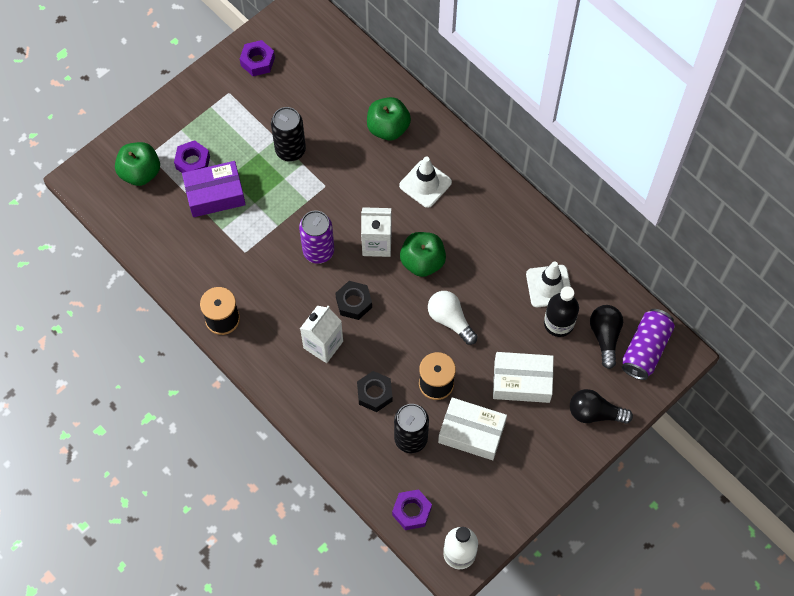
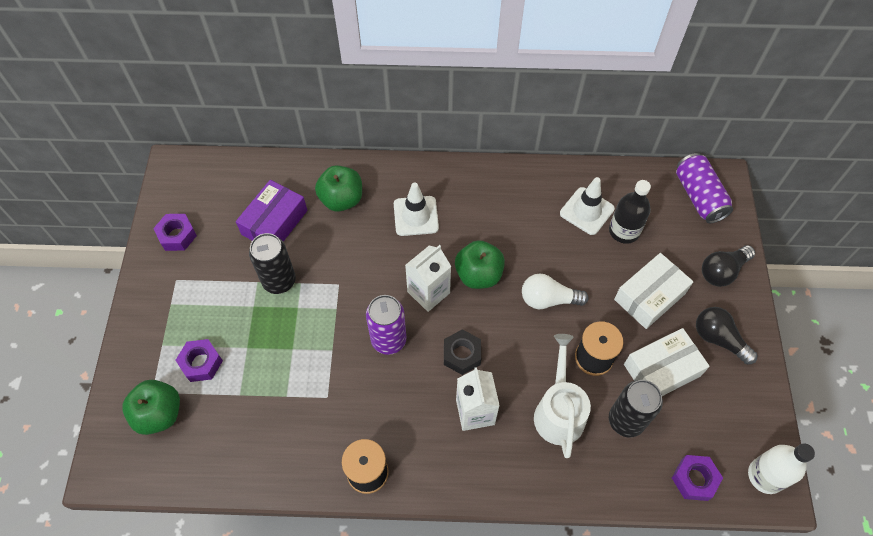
camera: 45 degrees left, 5 degrees down
purple box [182,161,246,217] -> purple box moved to [236,180,307,242]
black nut [357,371,393,412] -> white watering can [534,334,591,458]
black light bulb [590,305,623,369] -> black light bulb moved to [696,307,758,365]

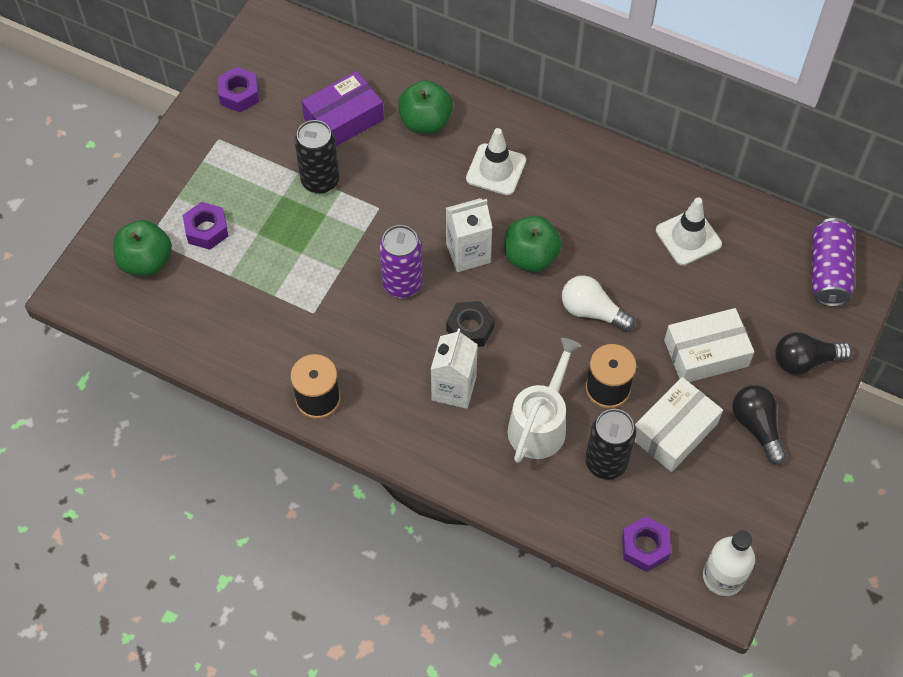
camera: 25 degrees right, 0 degrees up
black bottle [609,180,651,244] -> none
white box [624,328,710,396] -> white box turned 45 degrees counterclockwise [635,377,723,472]

